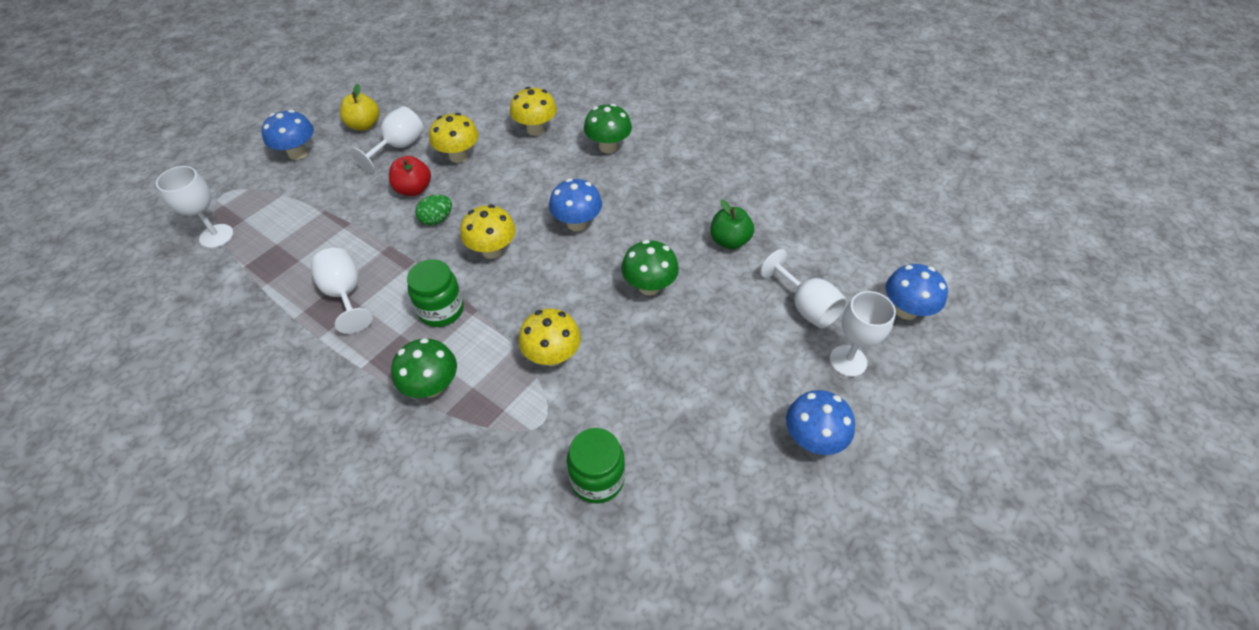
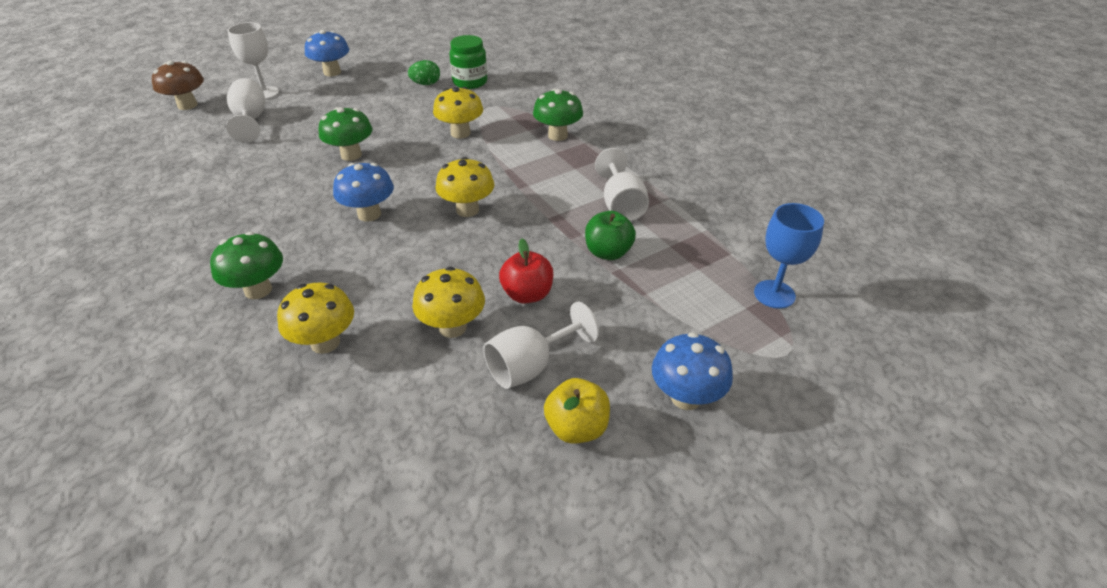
camera: 160 degrees left, 10 degrees down
white goblet [156,166,234,248] -> blue goblet [754,203,824,309]
green jar [407,259,464,327] -> none
green egg [415,195,452,225] -> green egg moved to [408,60,440,85]
green apple [710,200,754,249] -> green apple moved to [585,211,636,260]
blue mushroom [886,264,948,320] -> brown mushroom [152,61,204,110]

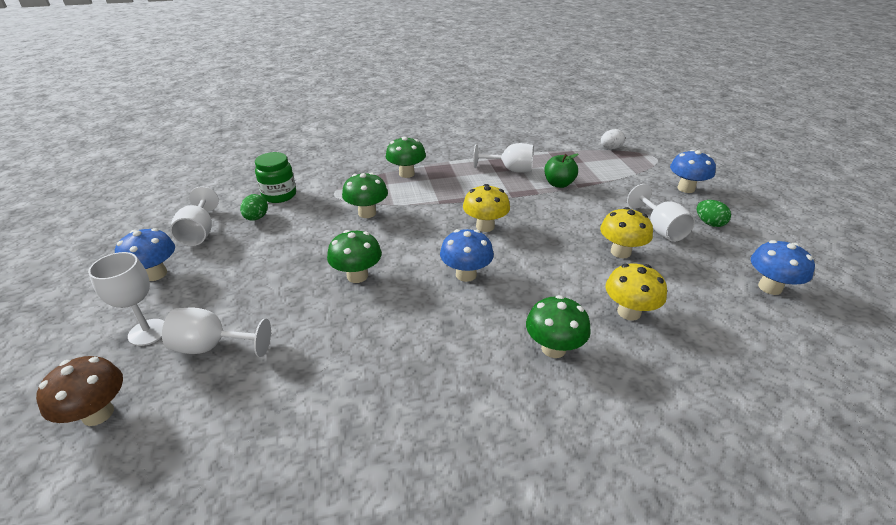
camera: 70 degrees left, 5 degrees down
yellow mushroom [433,87,483,138] -> green mushroom [342,173,388,218]
red apple [499,239,553,303] -> none
yellow apple [544,378,610,444] -> green egg [697,200,731,227]
blue goblet [754,203,824,309] -> white egg [601,129,625,149]
none -> white goblet [170,186,219,246]
none -> blue mushroom [751,240,815,295]

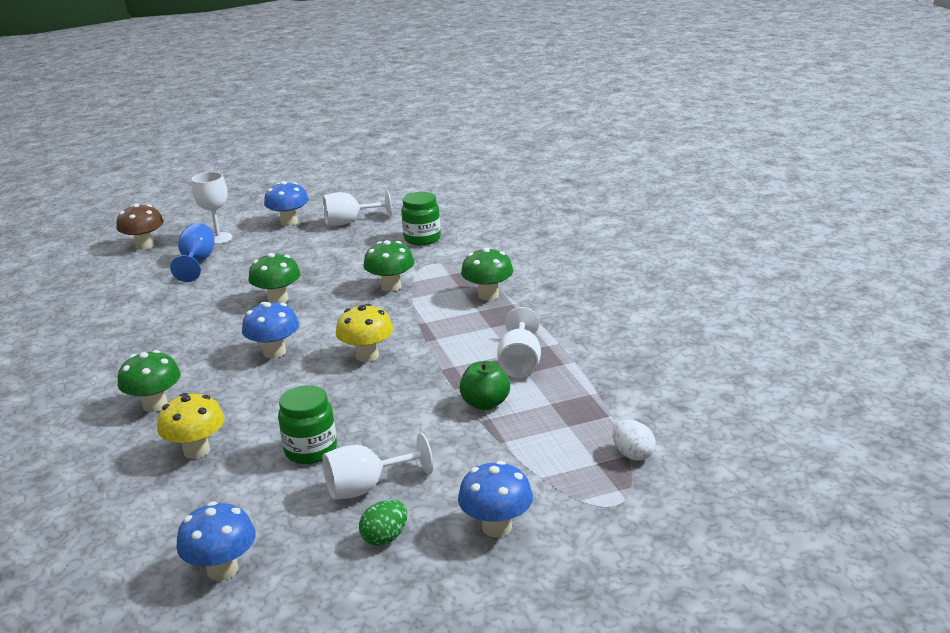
camera: 85 degrees right, 10 degrees down
white goblet [162,307,271,357] -> blue goblet [170,223,215,282]
green egg [240,194,268,221] -> none
yellow mushroom [600,207,653,258] -> green jar [278,385,337,464]

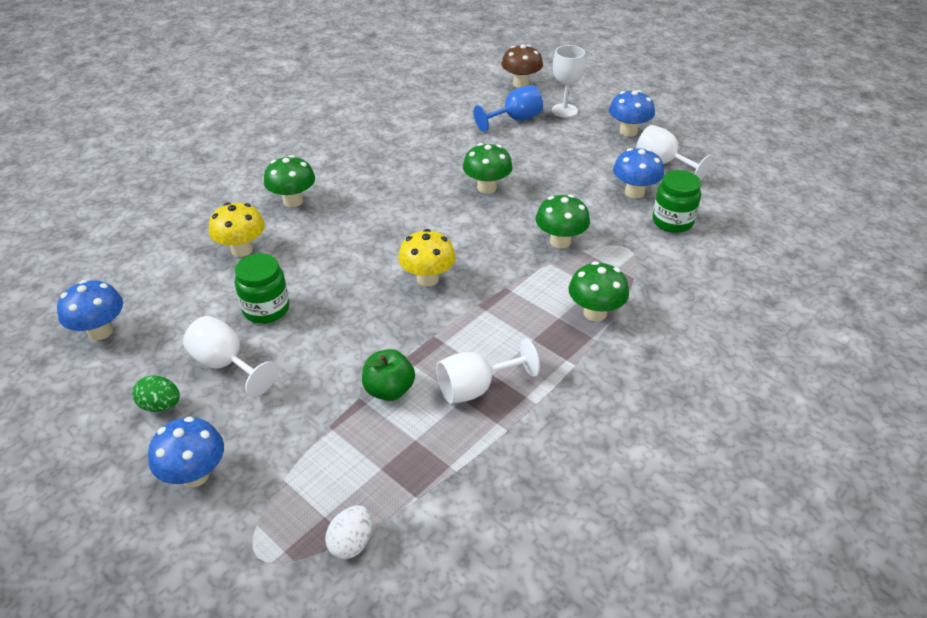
camera: 60 degrees right, 15 degrees up
blue mushroom [242,302,299,358] -> blue mushroom moved to [613,148,664,199]

